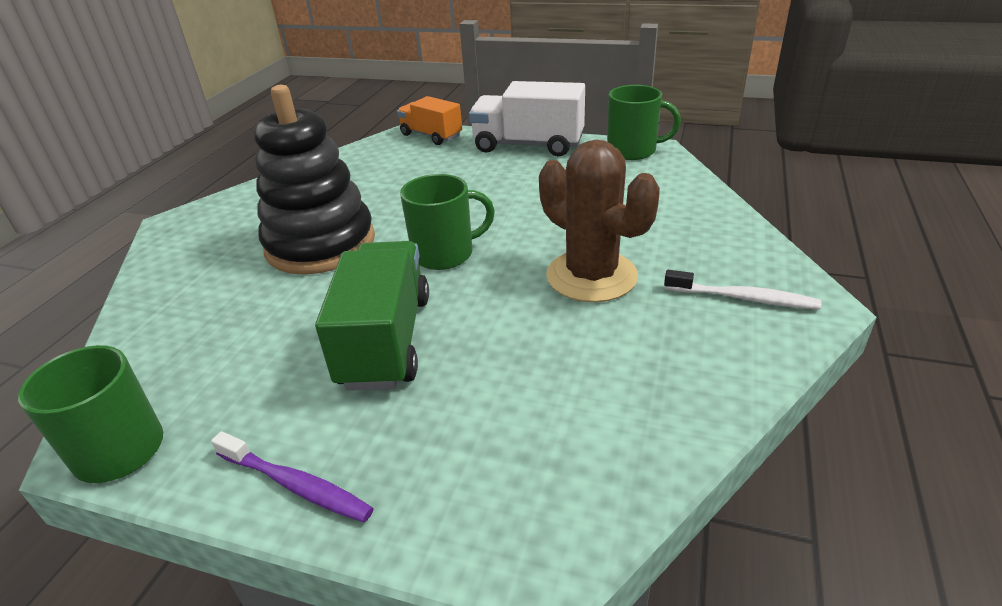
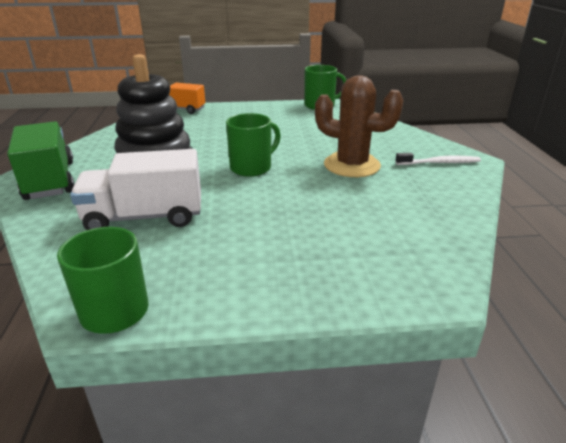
camera: 25 degrees left, 5 degrees down
purple toothbrush [211,431,374,523] -> none
green truck [315,241,429,391] -> green truck moved to [7,121,74,200]
white truck [469,81,585,156] -> white truck moved to [70,149,201,230]

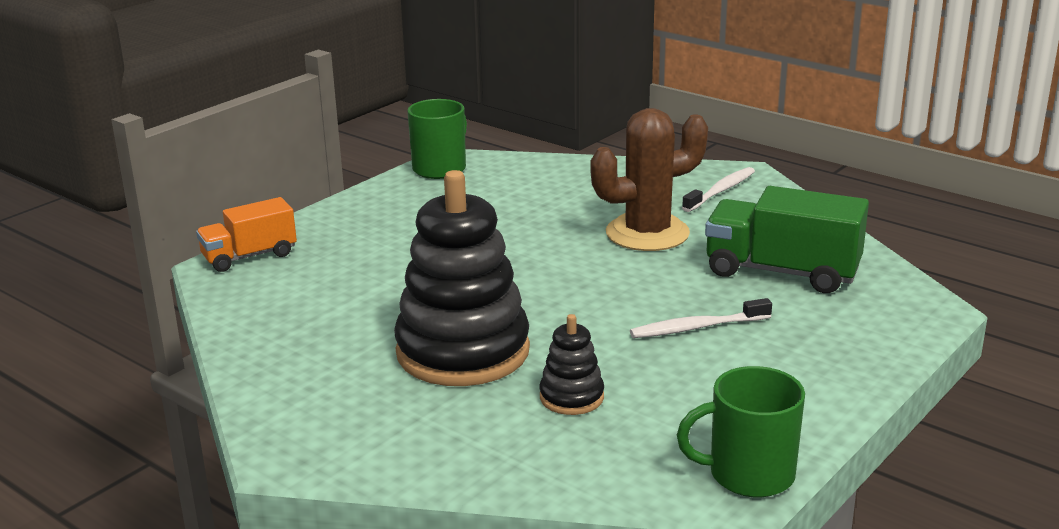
camera: 45 degrees left, 5 degrees down
green truck [7,121,74,200] -> green truck moved to [705,186,869,293]
white truck [70,149,201,230] -> black stacking toy [539,314,604,415]
green mug [226,113,281,177] -> none
none -> white toothbrush [630,298,772,338]

